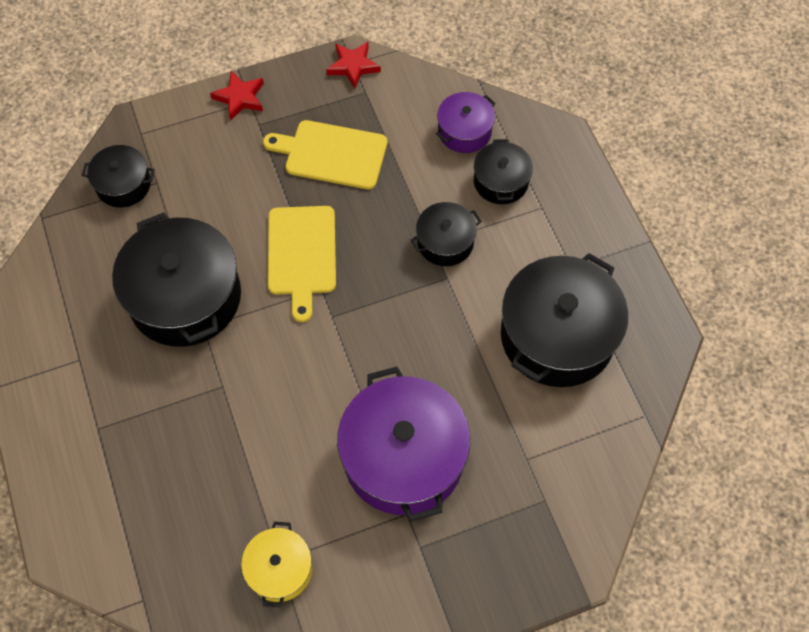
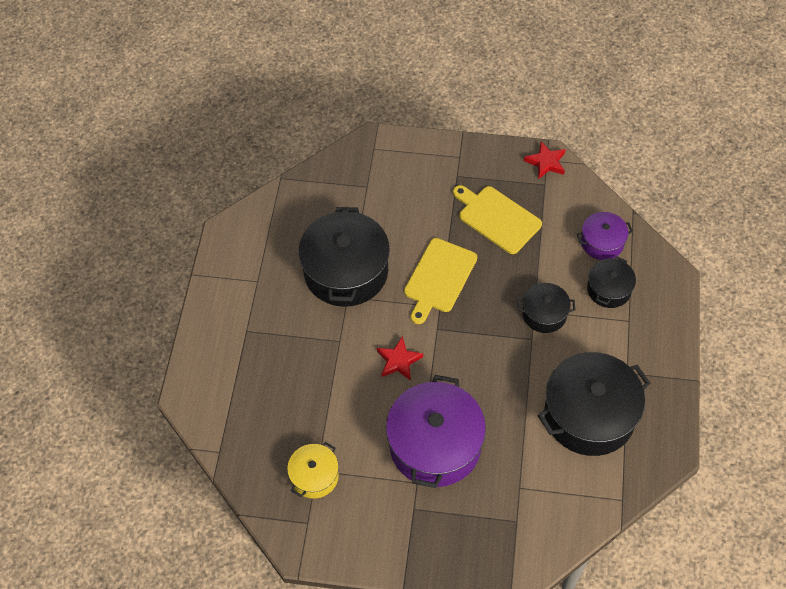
camera: 30 degrees right, 5 degrees down
black pot [82,145,155,207] -> none
red star [210,71,264,121] -> red star moved to [377,336,423,381]

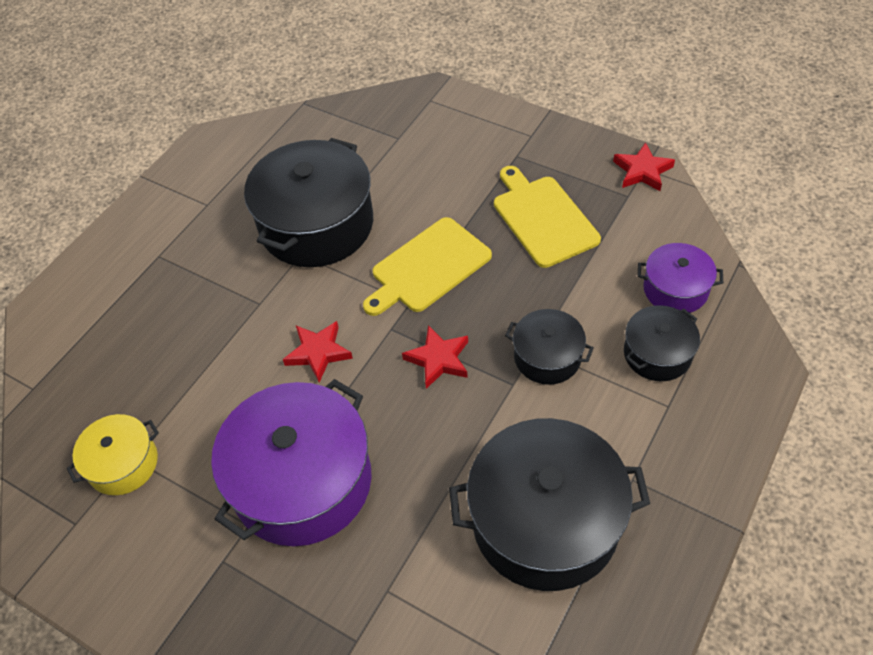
camera: 25 degrees right, 5 degrees down
none -> red star [402,325,468,389]

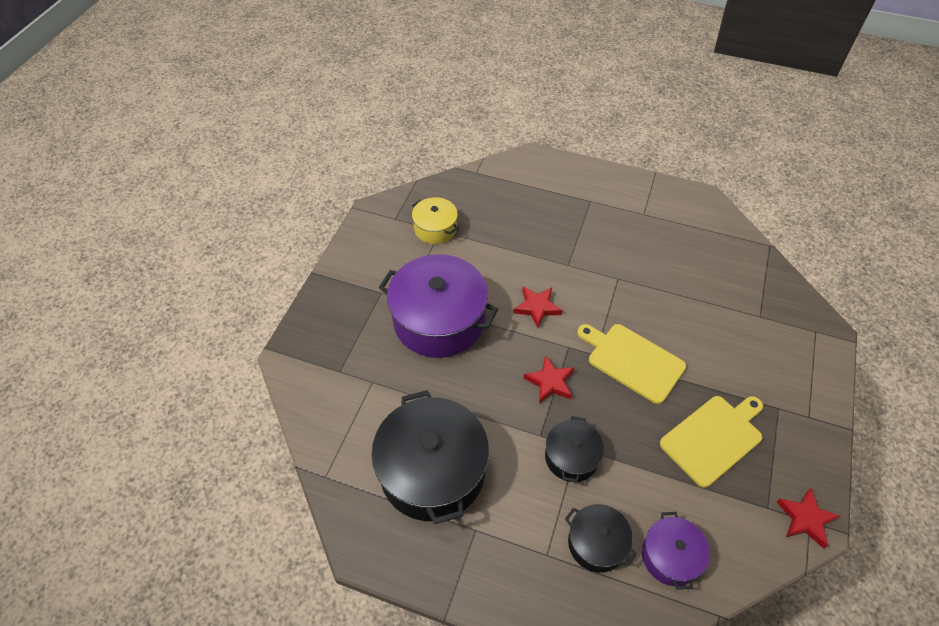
camera: 75 degrees right, 0 degrees up
black pot [244,138,373,267] -> none

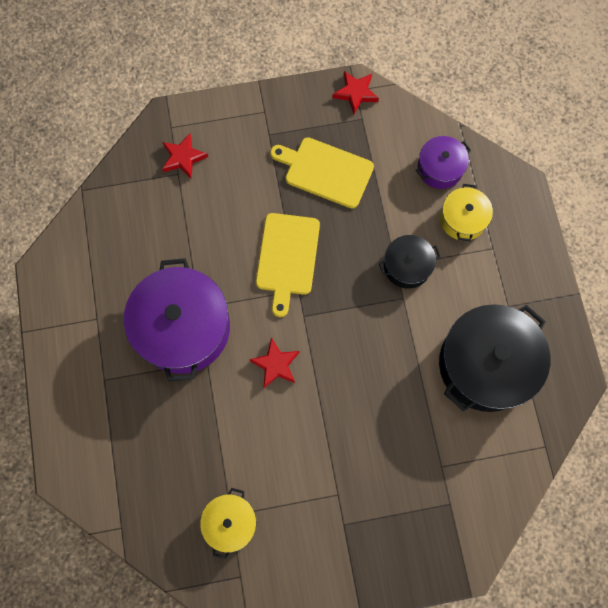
camera: 120 degrees left, 20 degrees up
purple pot [379,254,498,358] -> purple pot moved to [124,258,230,382]
red star [524,355,575,404] -> red star moved to [162,133,208,179]
black pot [565,504,637,573] -> yellow pot [440,184,493,241]

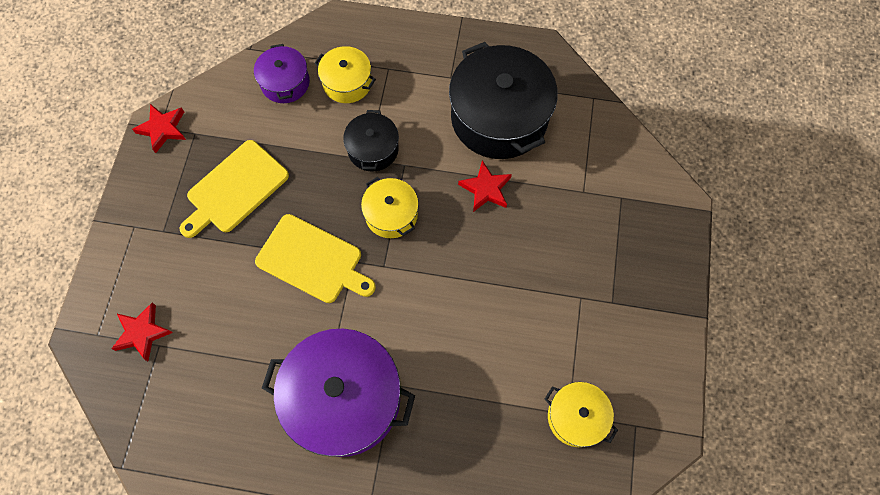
camera: 70 degrees left, 5 degrees down
red star [249,338,300,388] -> red star moved to [458,161,512,212]
none -> yellow pot [361,177,419,238]

